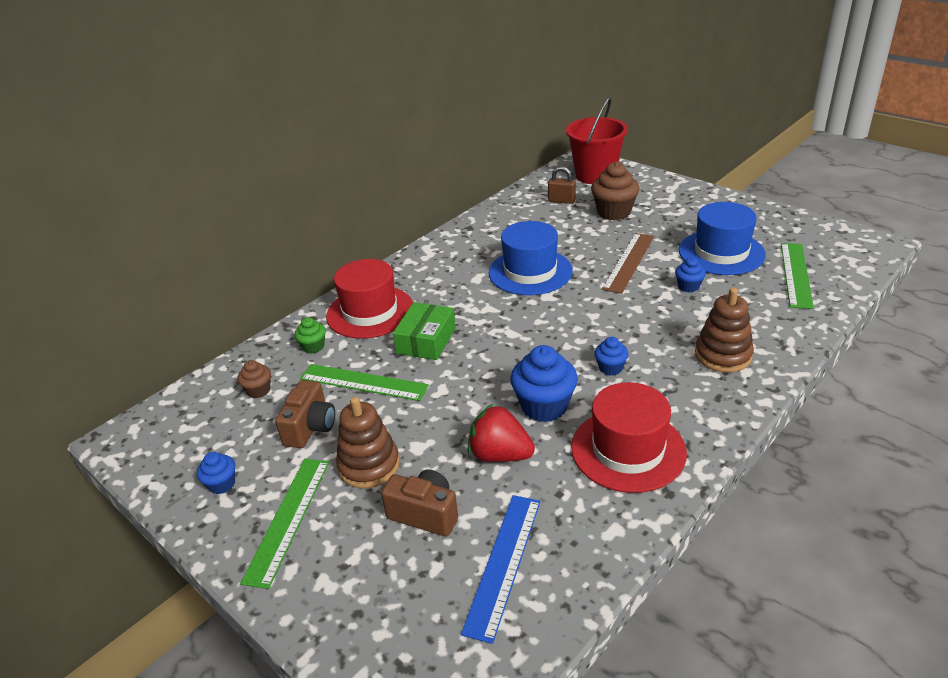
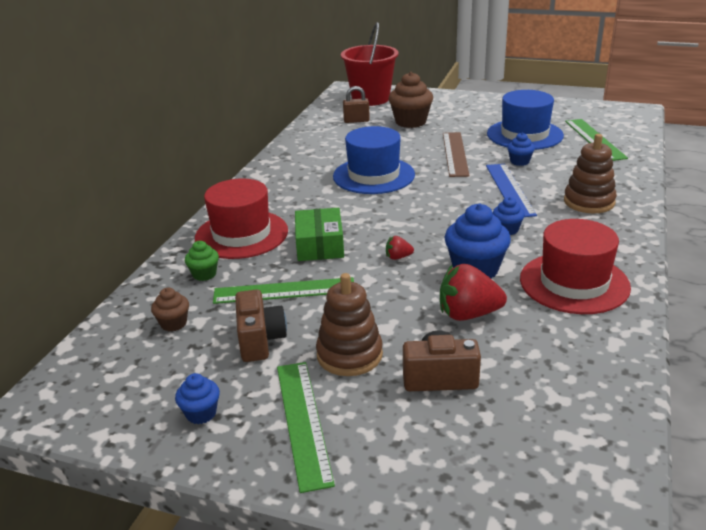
camera: 25 degrees left, 5 degrees down
blue ruler [461,495,540,644] -> blue ruler moved to [486,164,537,217]
none -> red strawberry [386,236,414,260]

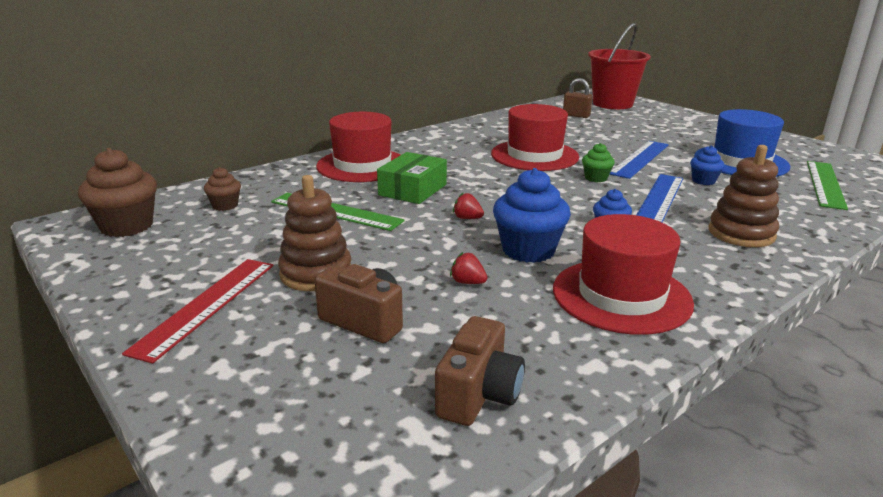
camera: 30 degrees right, 5 degrees down
blue cupcake [175,373,220,424] -> none
green cupcake [185,241,219,281] -> green cupcake moved to [582,143,615,182]
brown camera [235,289,287,362] -> brown camera moved to [435,316,525,426]
green ruler [277,362,335,493] -> red ruler [122,259,273,364]
blue hat [333,126,415,194] -> red hat [491,104,579,171]
brown cupcake [389,72,433,128] -> brown cupcake moved to [78,148,157,237]
red strawberry [440,264,507,321] -> red strawberry [450,252,488,284], size x0.48
brown ruler [443,132,470,177] -> blue ruler [609,141,669,179]

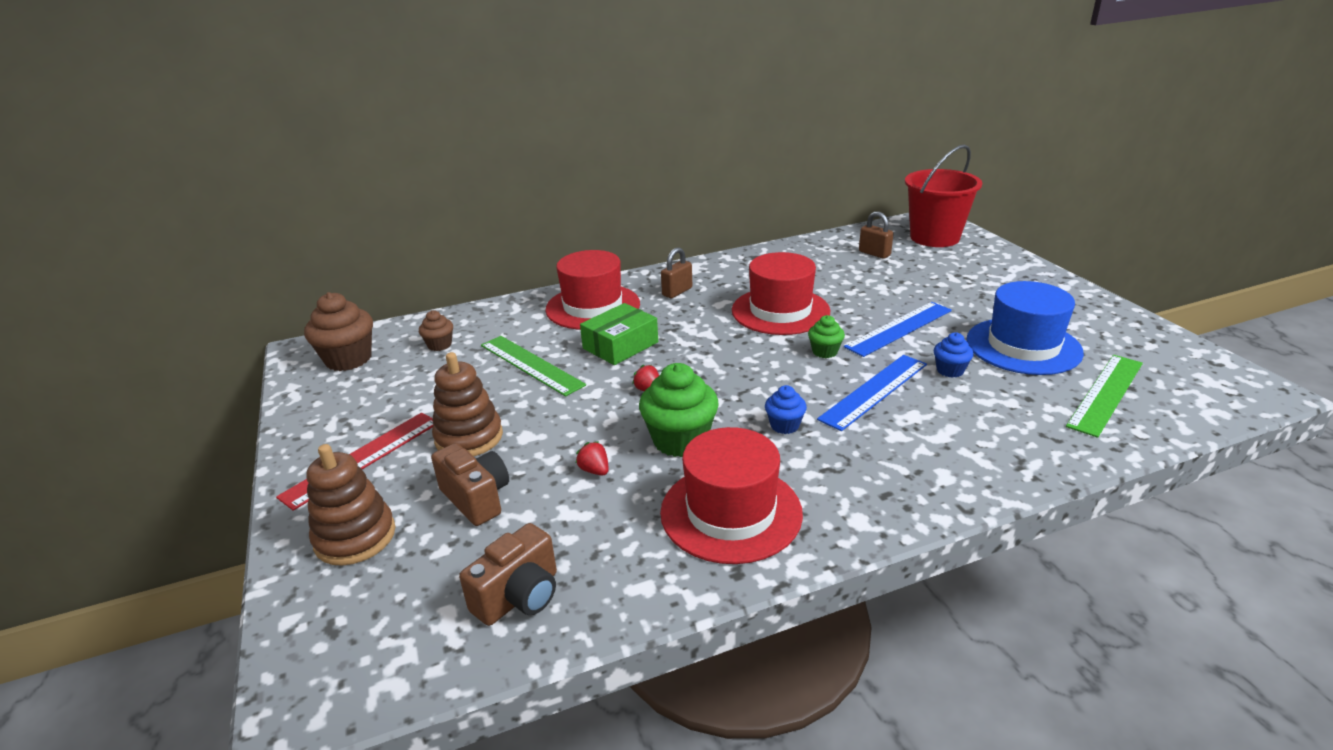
camera: 20 degrees right, 5 degrees up
blue cupcake [493,168,571,263] -> green cupcake [639,363,719,457]
brown stacking toy [709,145,779,247] -> brown stacking toy moved to [306,444,395,566]
none -> brown padlock [661,247,692,298]

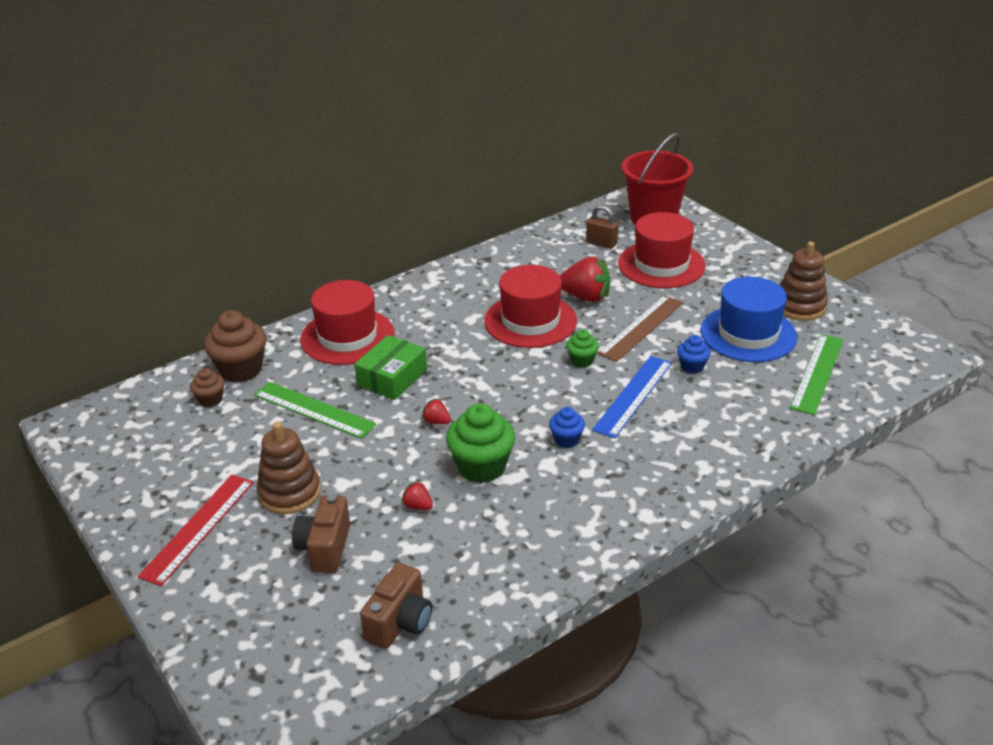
camera: 15 degrees left, 5 degrees up
brown cupcake [304,292,373,371] -> brown cupcake moved to [204,310,266,383]
brown stacking toy [306,444,395,566] -> brown stacking toy moved to [780,241,828,321]
brown camera [431,443,509,526] -> brown camera turned 120 degrees counterclockwise [292,494,350,573]
red hat [660,427,803,564] -> red hat moved to [618,212,706,288]
brown padlock [661,247,692,298] -> none
blue ruler [844,302,952,357] -> brown ruler [597,295,683,362]
none -> red strawberry [560,256,610,302]

